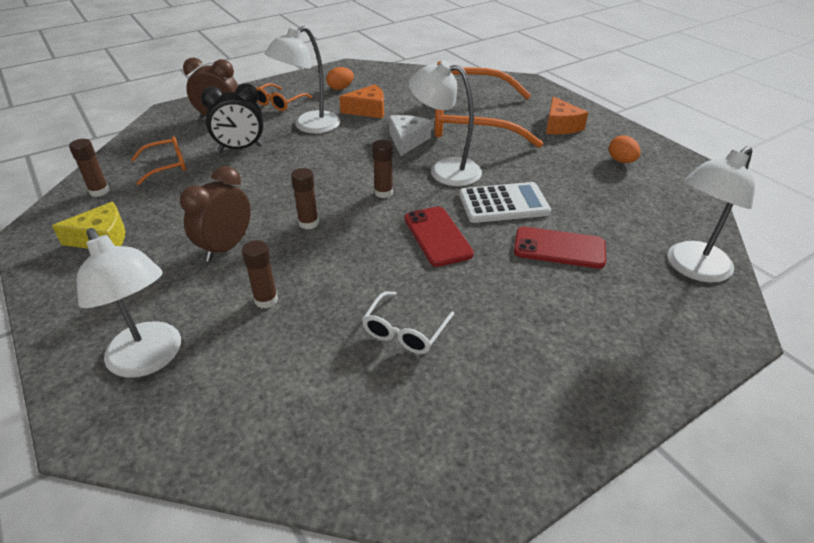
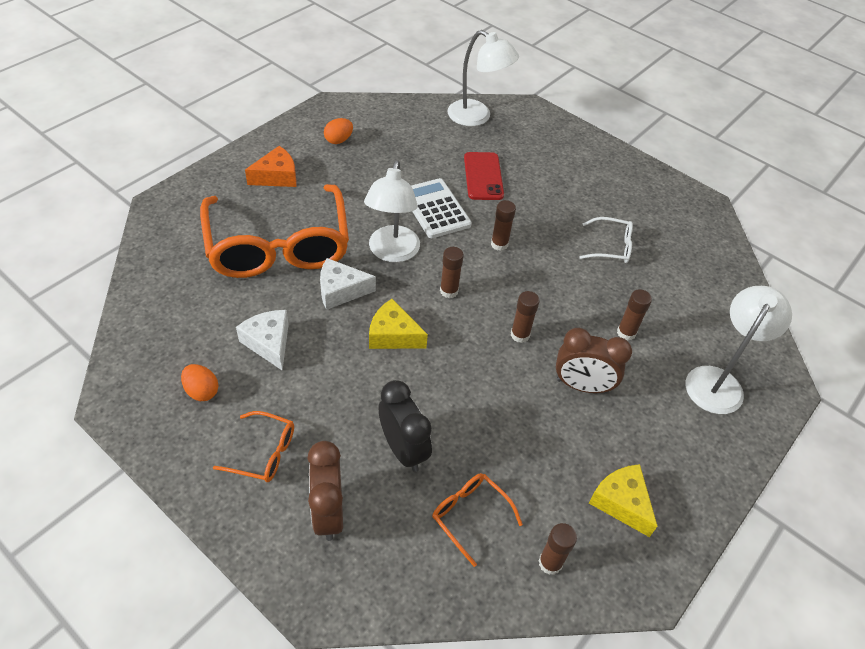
camera: 110 degrees left, 10 degrees up
white lamp [265,26,340,134] -> none
orange cheese [339,84,384,118] -> white cheese [236,310,289,370]
red phone [404,207,474,267] -> brown glue stick [491,200,516,251]
none -> yellow cheese [369,299,428,349]

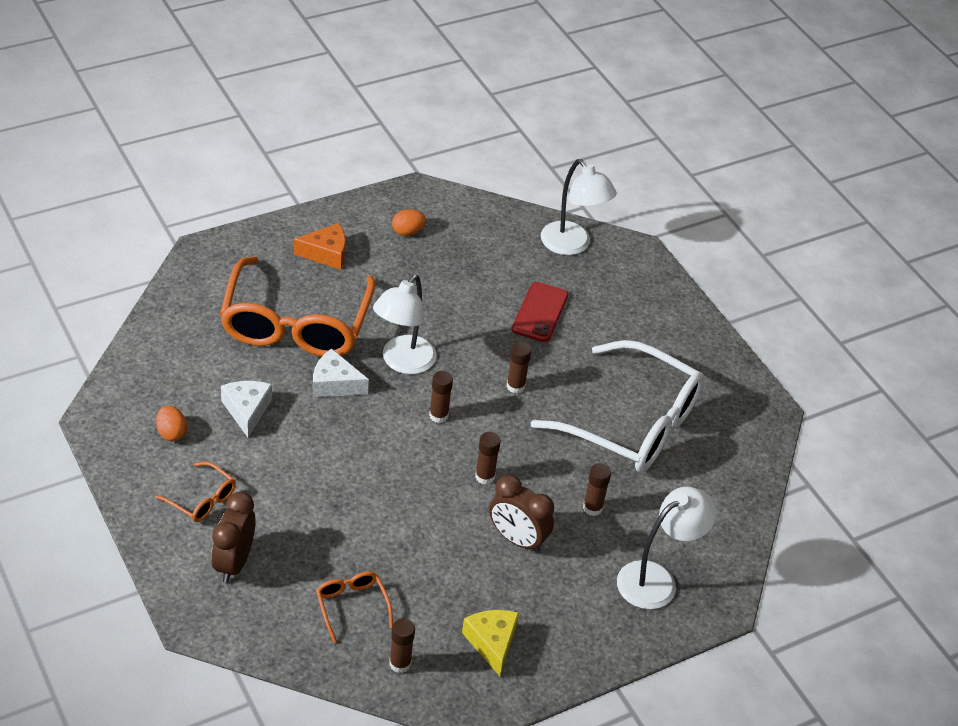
camera: 20 degrees right, 5 degrees down
yellow cheese [369,299,428,349] -> none
black clock [378,380,432,472] -> none
white calculator [411,178,472,238] -> none
white glasses [579,217,633,263] -> white glasses [531,340,704,473], size x2.41

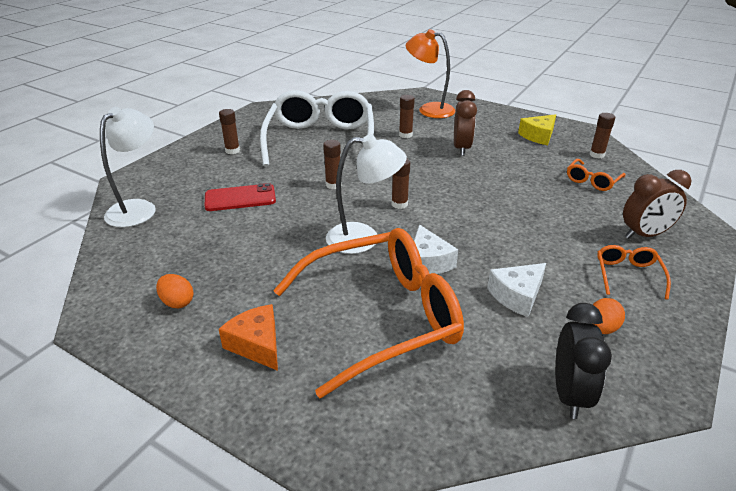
camera: 115 degrees left, 10 degrees down
brown glue stick [475,432,501,485] -> brown glue stick moved to [219,109,240,154]
white lamp [617,487,717,609] -> orange lamp [406,29,455,118]
none -> black clock [555,303,612,419]

